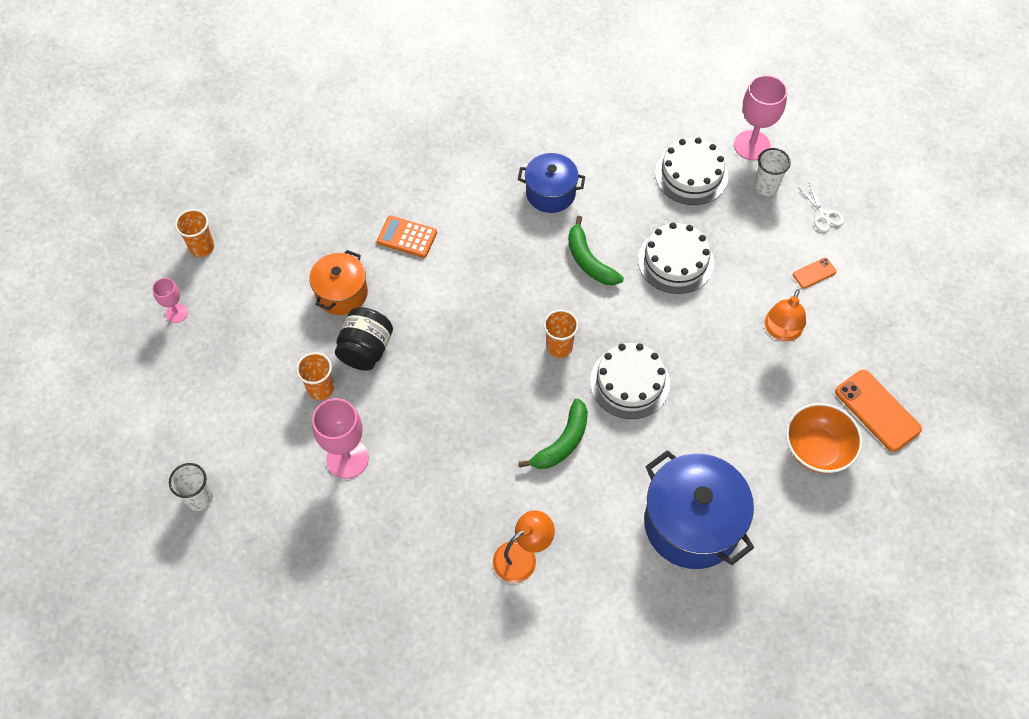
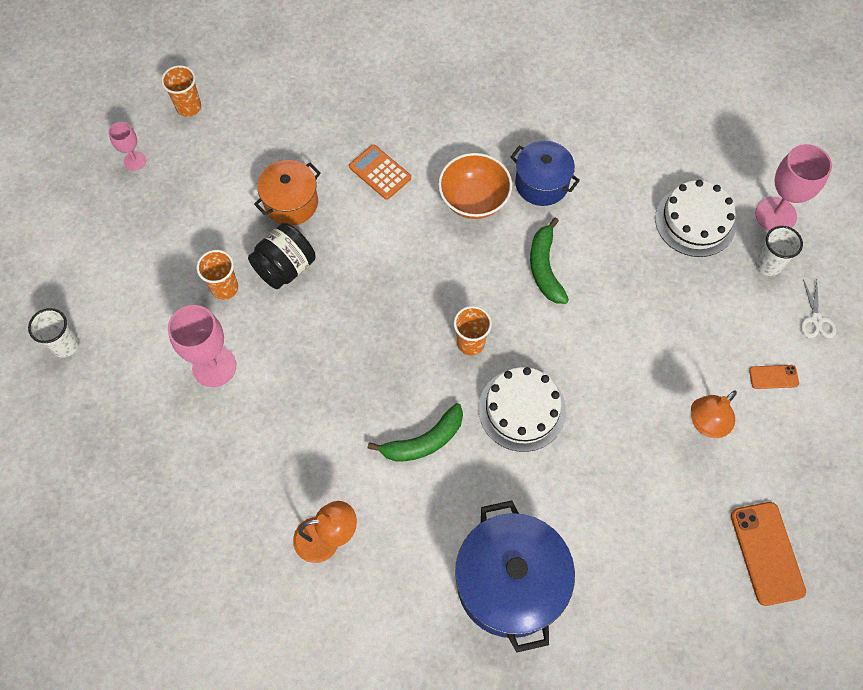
camera: 25 degrees right, 5 degrees up
white cake [638,222,714,294] -> none
orange bowl [786,403,863,473] -> orange bowl moved to [438,153,512,219]

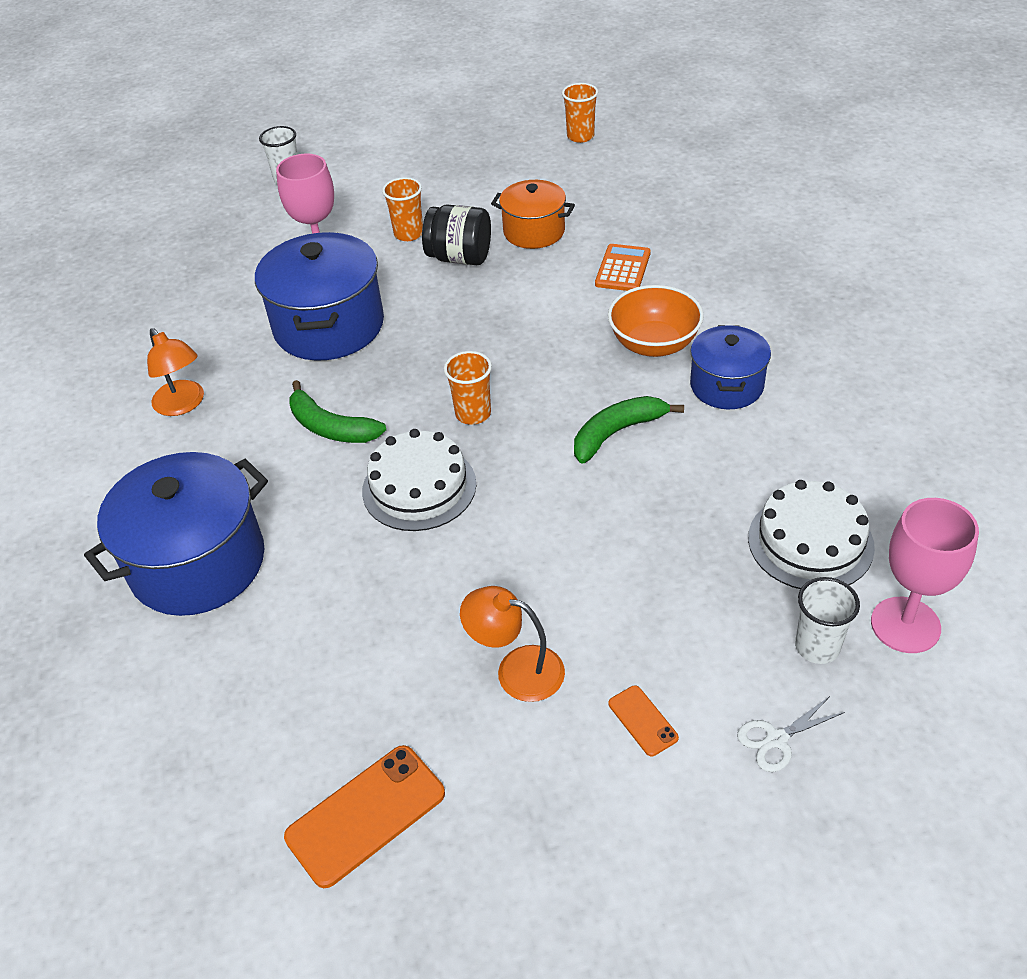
camera: 65 degrees right, 20 degrees down
pink goblet [108,122,146,171] -> none
none -> blue pot [255,232,384,361]

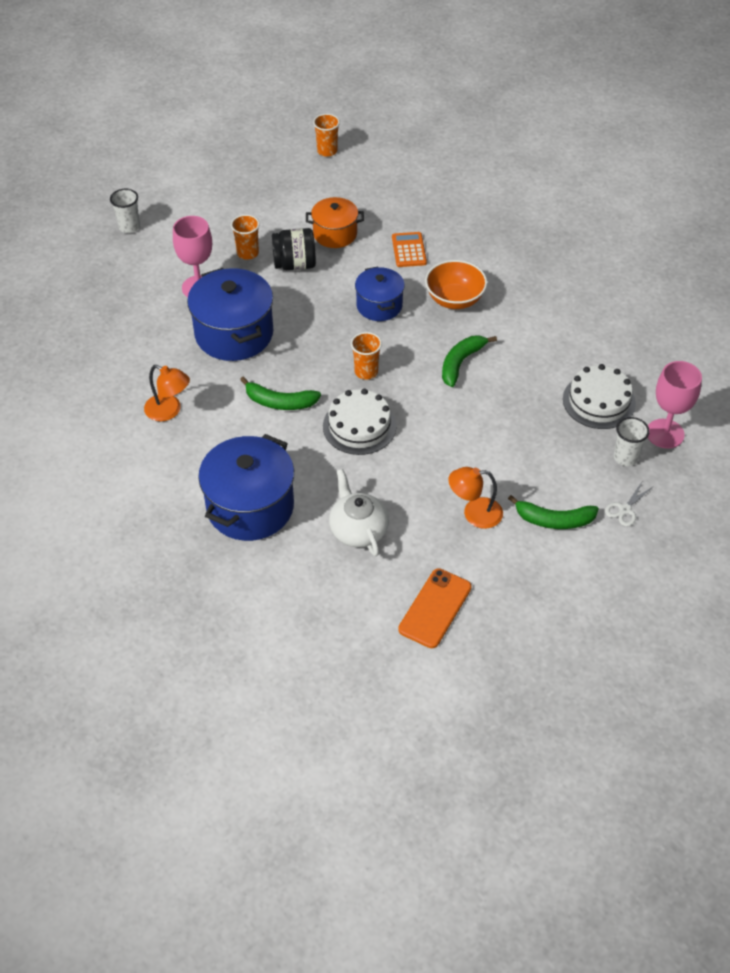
camera: 25 degrees left, 5 degrees up
orange phone [608,685,679,756] -> green banana [508,495,599,529]
blue pot [690,325,771,409] -> blue pot moved to [355,267,405,321]
none -> white teapot [329,469,389,556]

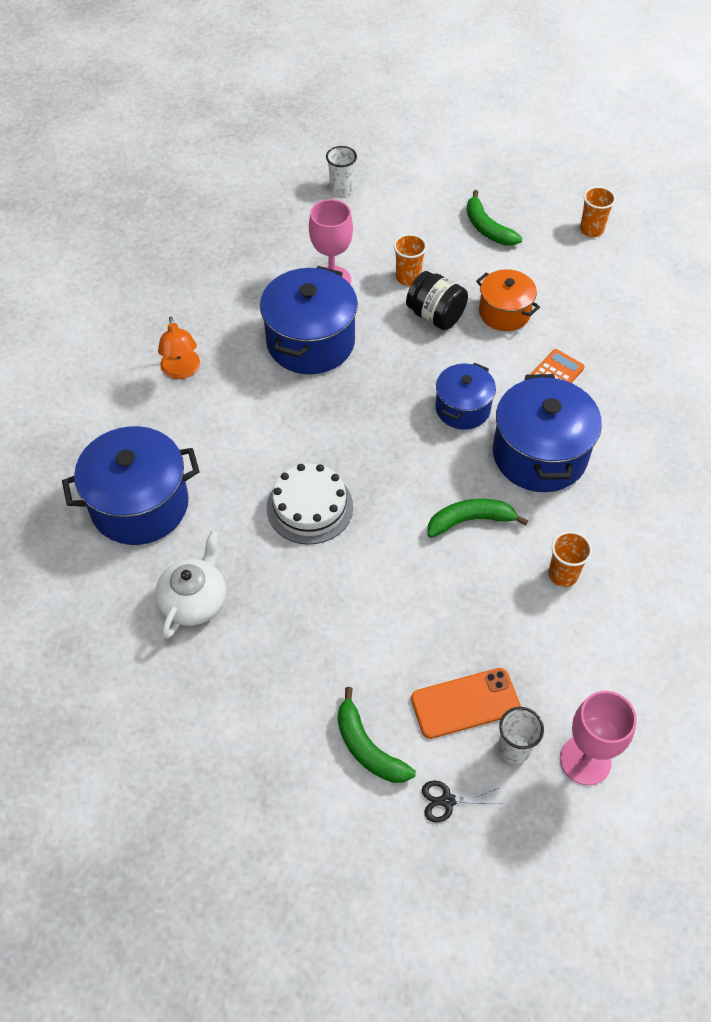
camera: 45 degrees right, 5 degrees up
green banana [240,377,321,410] -> green banana moved to [467,190,522,246]
orange cup [351,332,382,379] -> orange cup moved to [548,531,592,587]
orange phone [398,568,472,648] -> orange phone moved to [411,668,521,739]
orange bowl [425,260,487,309] -> blue pot [493,374,602,492]
orange lamp [448,467,503,529] -> none
white cake [563,364,636,429] -> none
white scissors [605,482,652,527] -> black scissors [422,781,504,823]

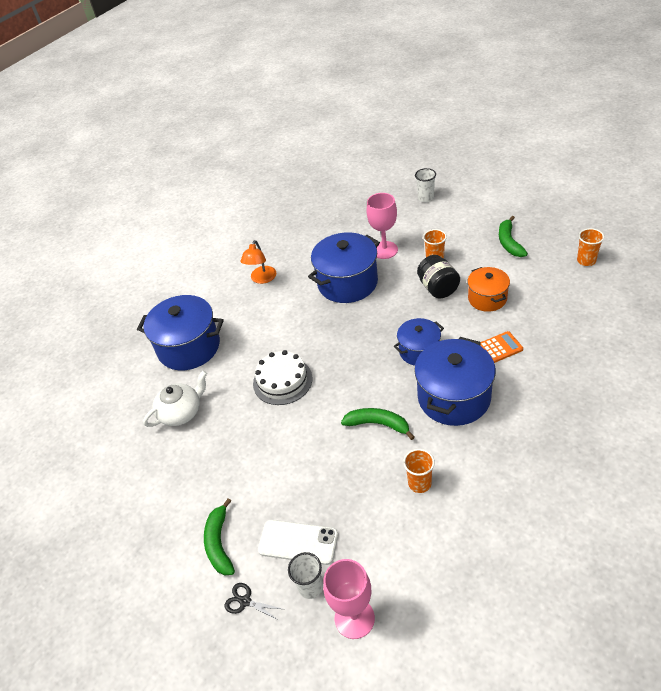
camera: 35 degrees right, 10 degrees down
orange phone [411,668,521,739] -> white phone [258,520,338,565]

